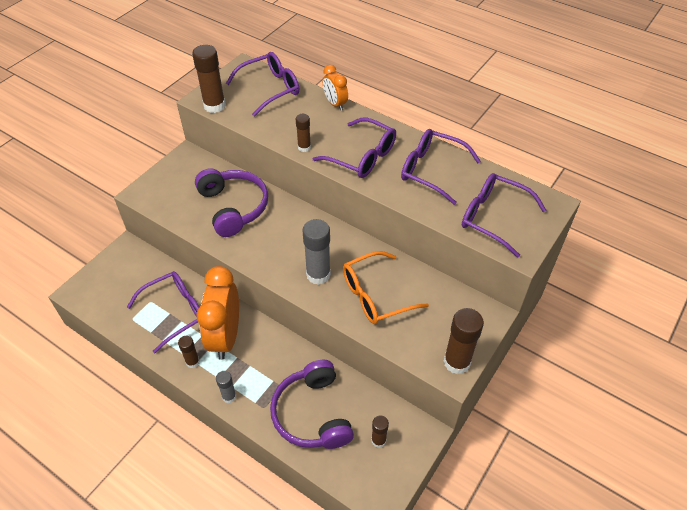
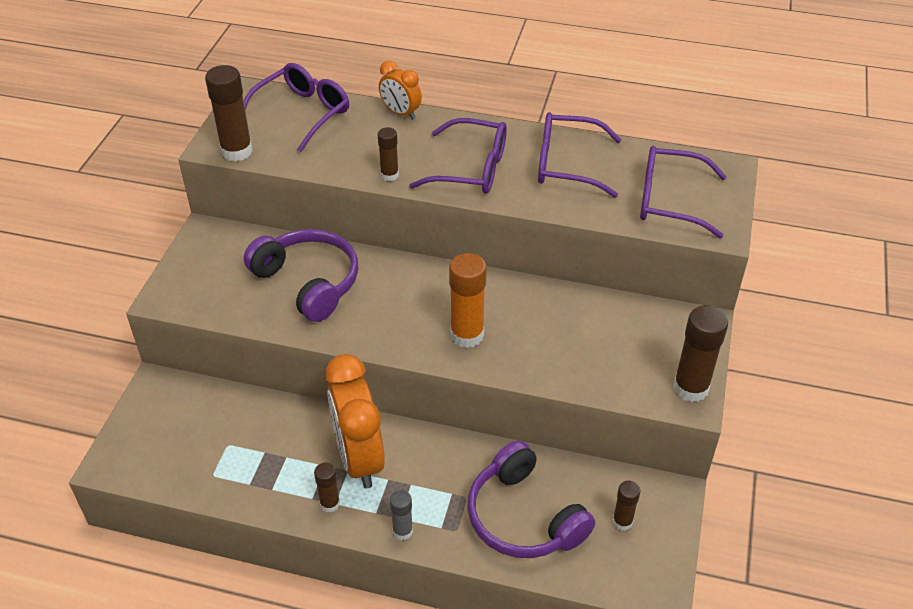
camera: 20 degrees left, 5 degrees down
purple glasses [127,271,199,353] -> none
grey glue stick [302,219,331,285] -> orange glue stick [449,253,487,348]
orange glasses [343,251,429,324] -> none

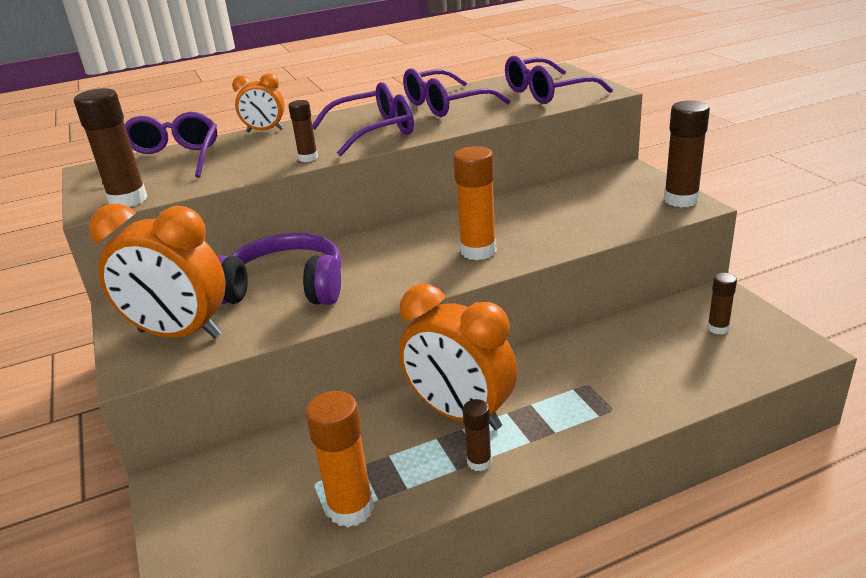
camera: 35 degrees left, 15 degrees down
grey glue stick [390,490,413,540] -> none
purple headphones [467,440,595,558] -> none
none -> orange clock [89,203,226,338]
none -> orange glue stick [306,391,374,527]

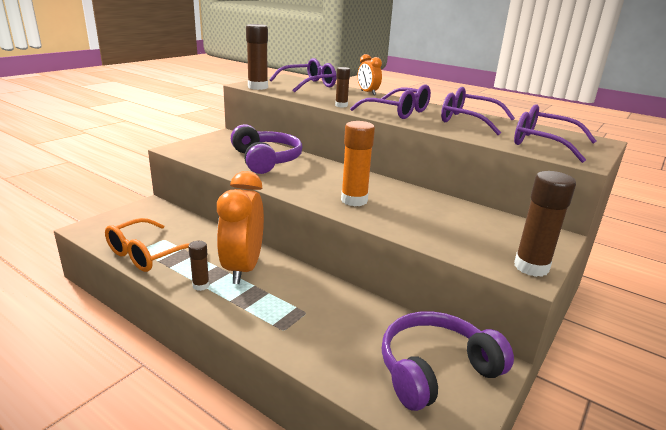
camera: 55 degrees right, 5 degrees down
orange clock [89,203,226,338] -> none
orange glue stick [306,391,374,527] -> orange glasses [105,218,190,272]
brown glue stick [707,273,737,334] -> purple headphones [382,311,514,411]

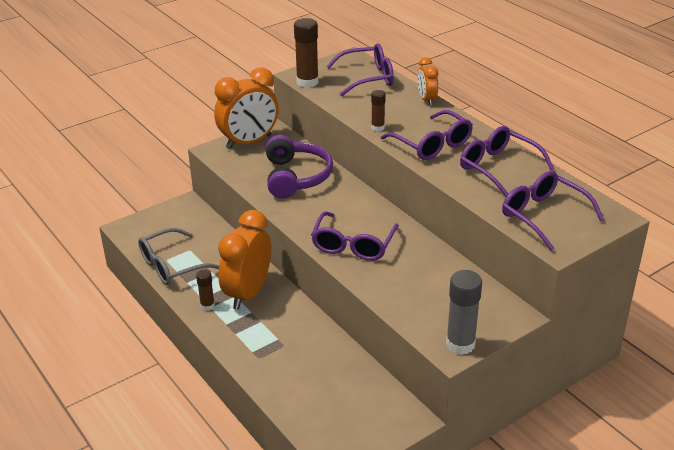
camera: 20 degrees right, 10 degrees up
orange glasses [105,218,190,272] -> grey glasses [138,228,219,285]
orange glue stick [341,121,375,206] -> purple glasses [311,211,399,261]
purple headphones [382,311,514,411] -> none
brown glue stick [514,171,576,277] -> grey glue stick [446,270,482,355]
none -> orange clock [214,67,279,149]

